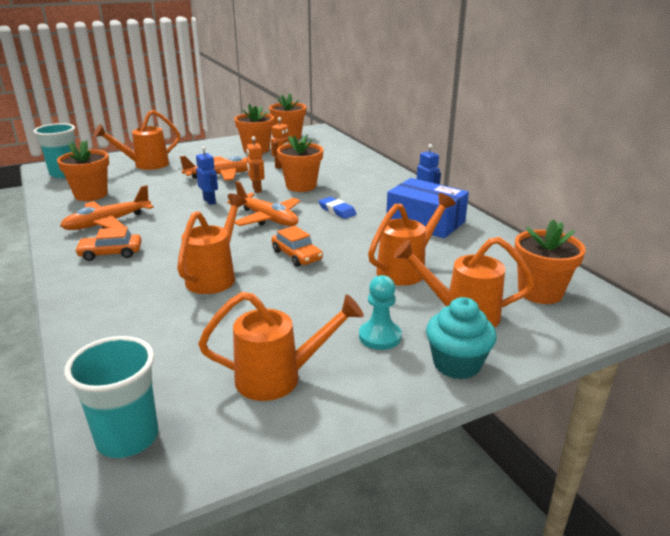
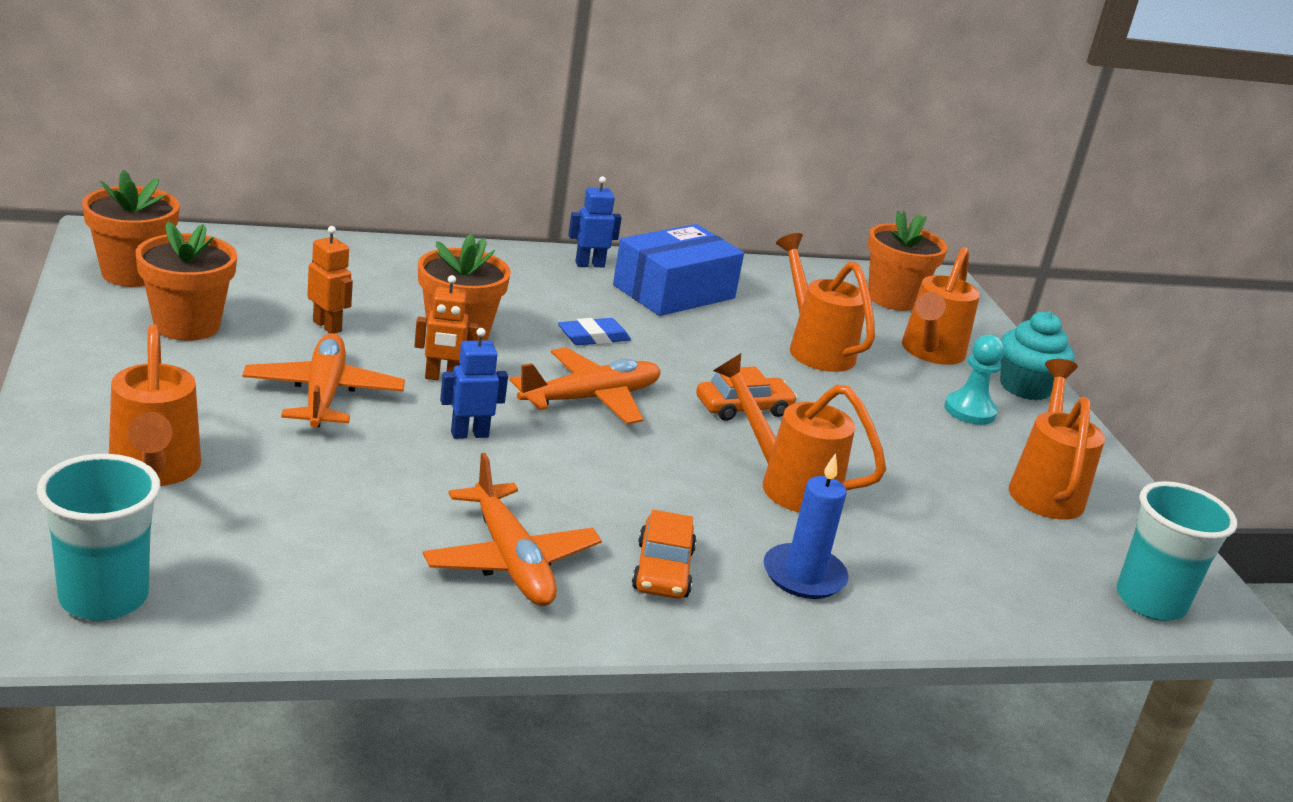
camera: 80 degrees left, 0 degrees up
orange flower pot [57,140,109,201] -> none
none -> blue candle [764,453,848,599]

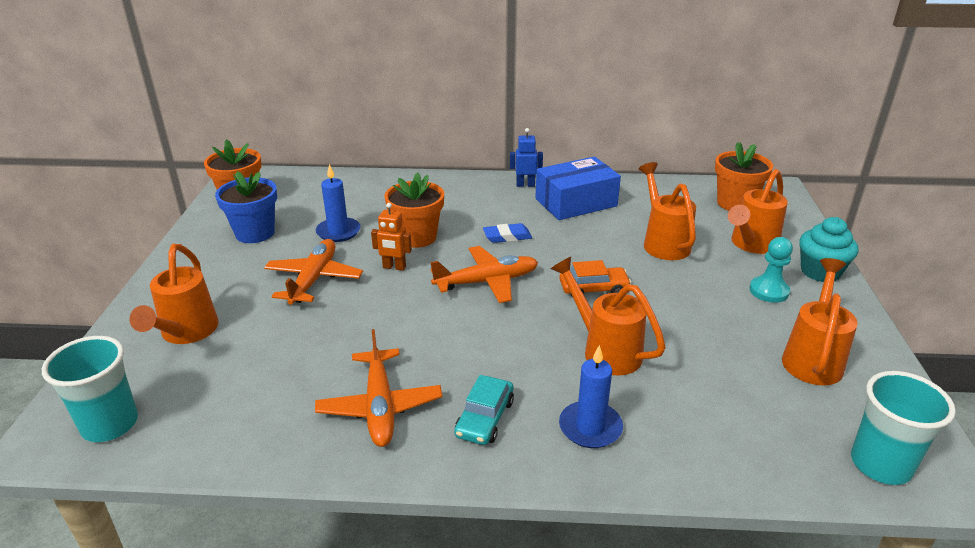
camera: 20 degrees right, 5 degrees up
orange flower pot [136,221,237,341] -> blue flower pot [215,171,277,243]
orange robot [307,226,353,334] -> blue candle [316,164,361,242]
blue robot [440,328,508,439] -> none
orange car [632,510,696,599] -> turquoise car [454,375,514,445]

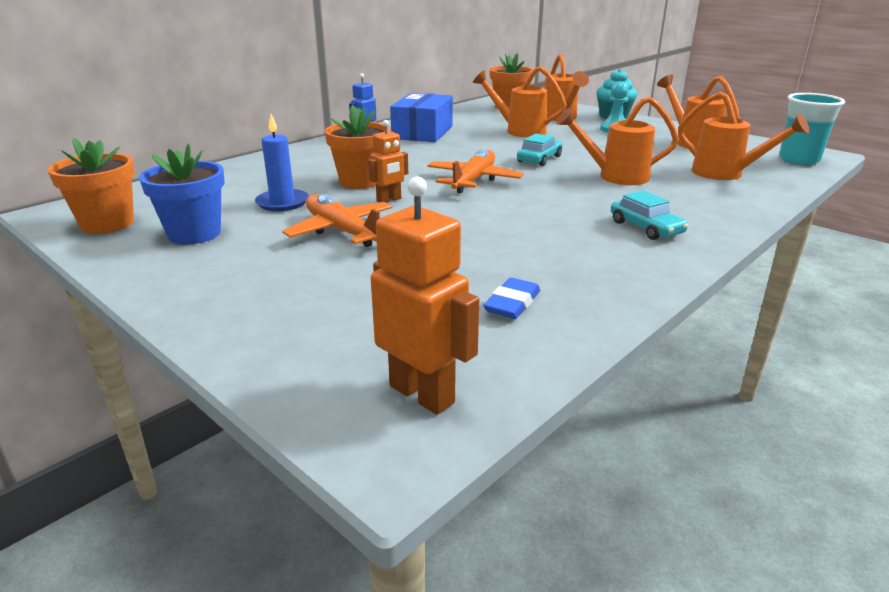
camera: 50 degrees left, 5 degrees down
turquoise cup [42,336,138,442] -> orange robot [371,177,479,415]
orange watering can [129,244,219,344] -> orange watering can moved to [678,91,810,180]
orange plane [315,329,442,447] -> none
blue eraser [483,223,532,243] -> blue eraser moved to [483,278,540,319]
orange car [559,260,631,297] -> turquoise car [517,134,563,166]
blue candle [559,345,623,448] -> none

